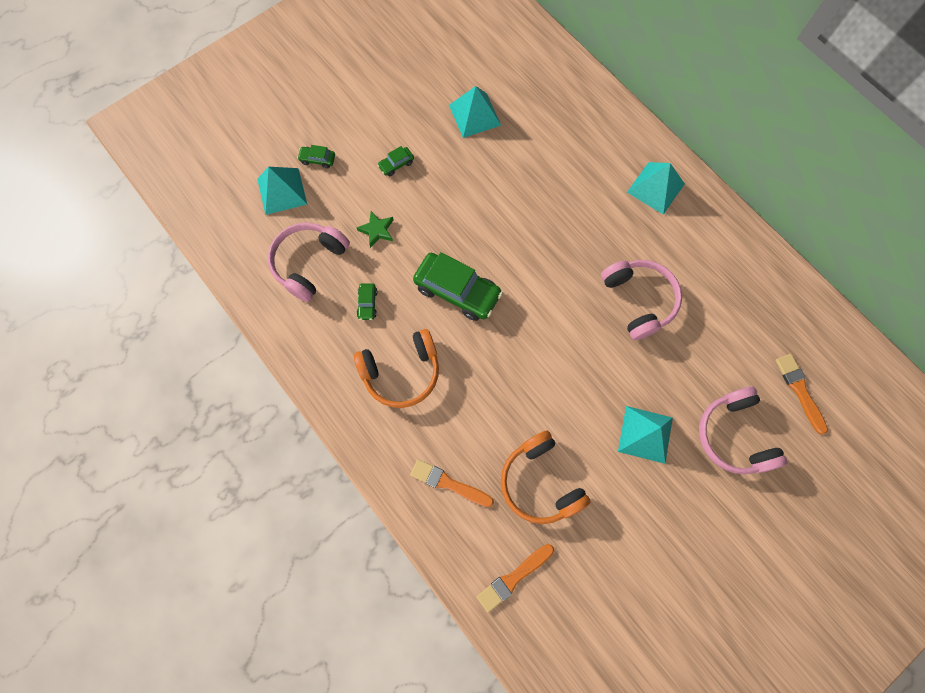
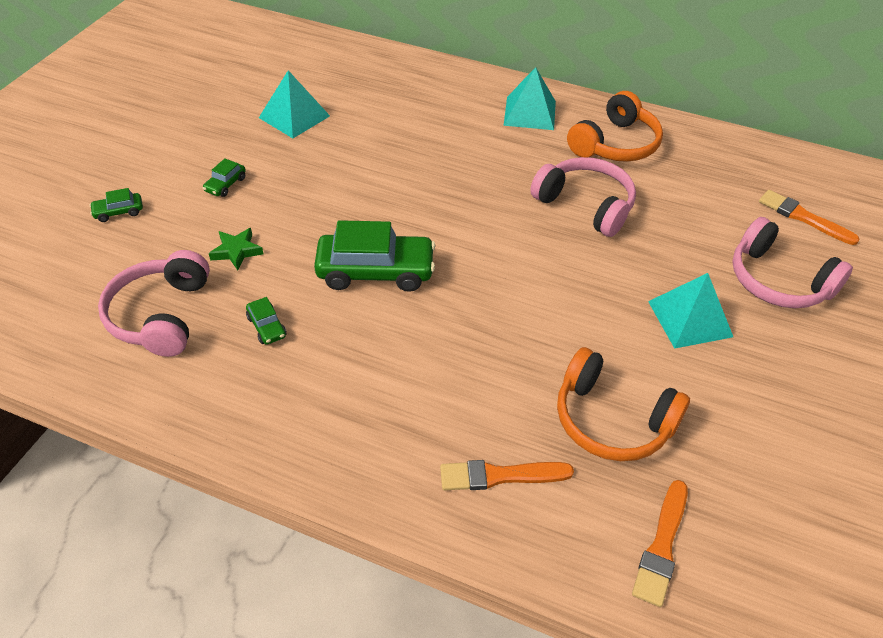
camera: 30 degrees left, 25 degrees down
turquoise pyramid [257,167,307,215] -> none
orange headphones [354,329,439,408] -> orange headphones moved to [567,91,663,162]

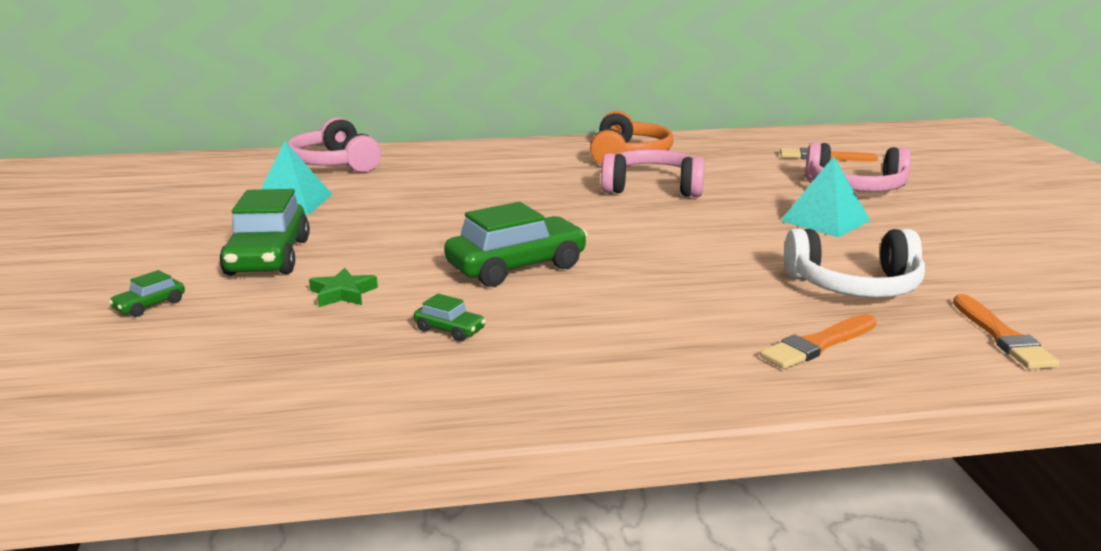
camera: 30 degrees left, 25 degrees down
pink headphones [98,250,210,357] -> pink headphones moved to [288,117,381,172]
green car [203,158,246,197] -> green car [219,189,310,275], size x2.24
turquoise pyramid [504,67,556,130] -> none
orange headphones [557,347,690,461] -> white headphones [784,228,925,298]

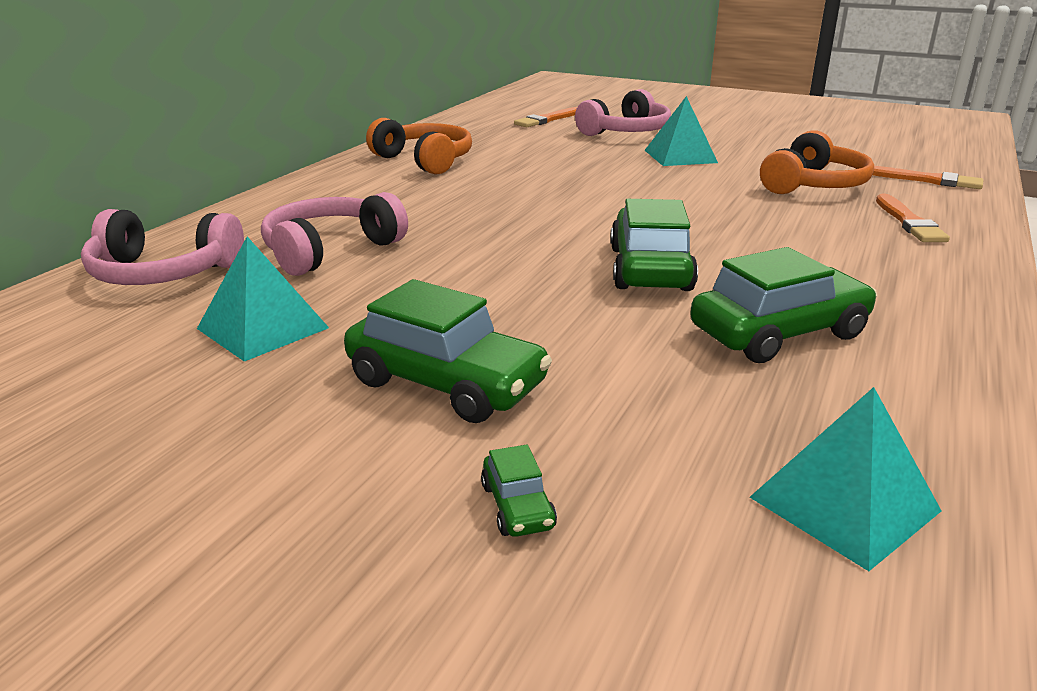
camera: 55 degrees left, 5 degrees up
green star [309,268,378,307] -> none
green car [414,294,486,341] -> green car [690,247,877,363], size x2.24
pink headphones [601,149,705,197] -> pink headphones moved to [261,192,408,276]
white headphones [784,228,925,298] -> orange headphones [760,130,874,194]
none -> turquoise pyramid [750,387,941,571]

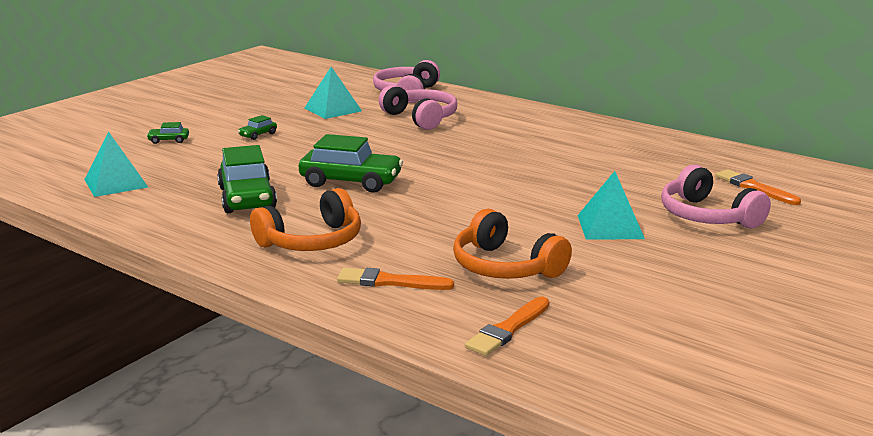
camera: 100 degrees right, 5 degrees down
green car [344,279,552,423] -> green car [238,115,277,140], size x0.45
orange headphones [366,118,472,175] -> orange headphones moved to [250,188,361,251]

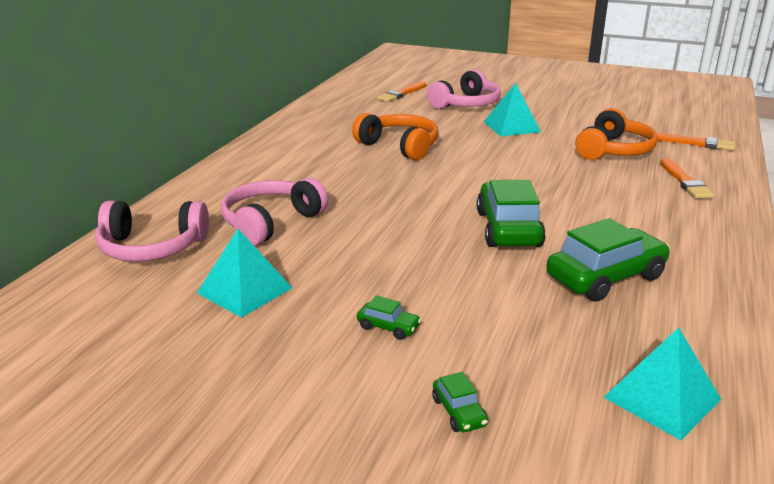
camera: 105 degrees left, 5 degrees up
orange headphones [250,188,361,251] -> orange headphones moved to [352,113,438,160]

